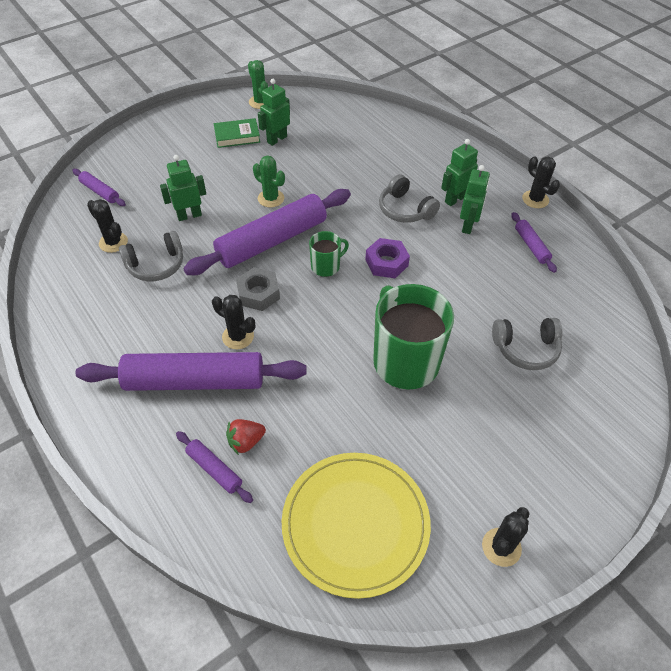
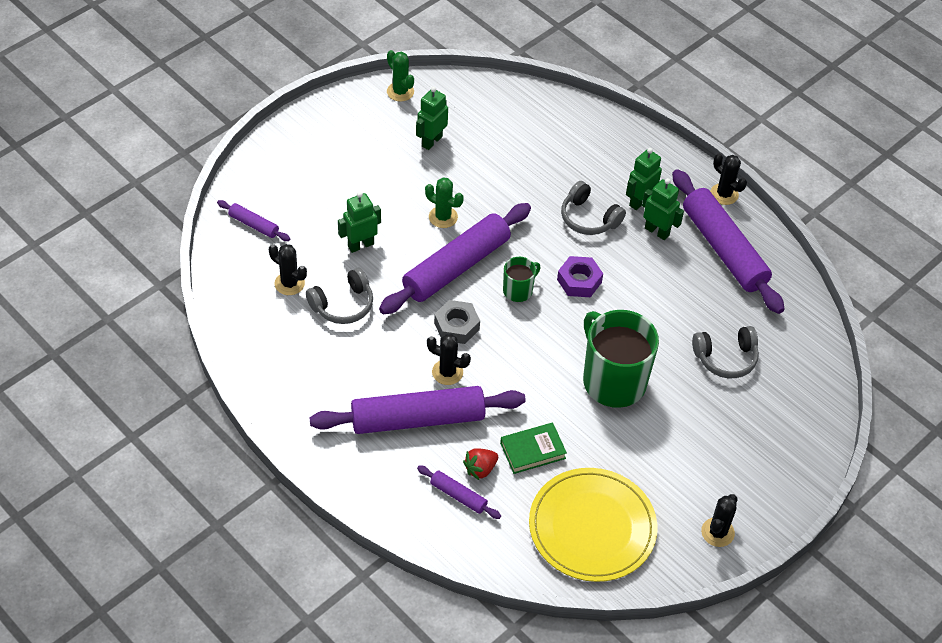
camera: 10 degrees left, 0 degrees up
green book [214,118,260,148] -> green book moved to [500,422,567,474]
green robot [460,165,490,234] -> green robot turned 60 degrees counterclockwise [642,178,684,240]
purple rolling pin [511,212,557,273] -> purple rolling pin [672,169,785,314], size x2.24

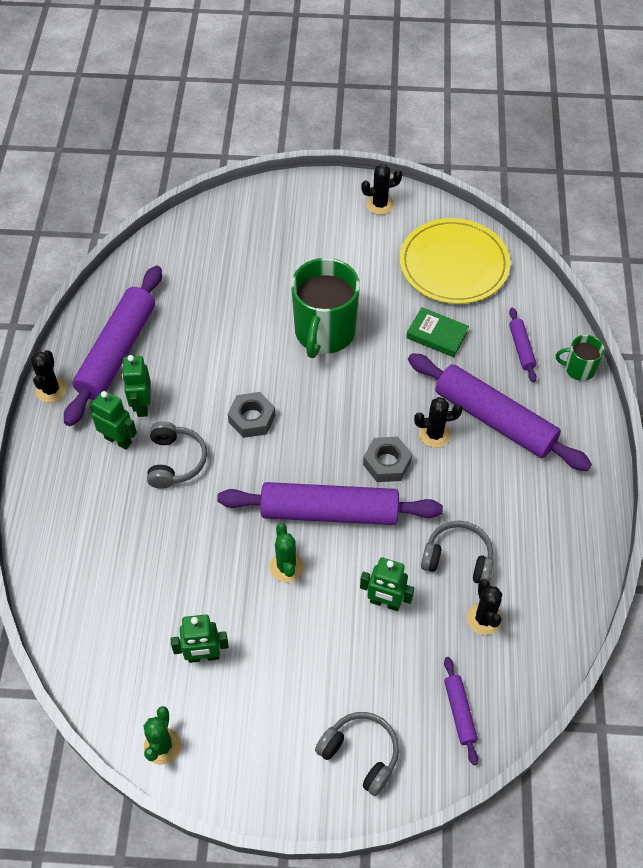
camera: 130 degrees left, 5 degrees up
black cactus [427,334,471,385] -> black cactus turned 75 degrees counterclockwise [414,397,463,448]
red strawberry [463,448,498,480] -> none
green mug [503,257,541,302] -> green mug moved to [556,335,604,381]
purple nut [557,256,603,297] -> grey nut [228,392,275,438]
green robot [626,148,662,210] -> green robot turned 150 degrees counterclockwise [90,390,137,450]
grey headphones [692,326,759,378] -> grey headphones moved to [315,712,399,796]

